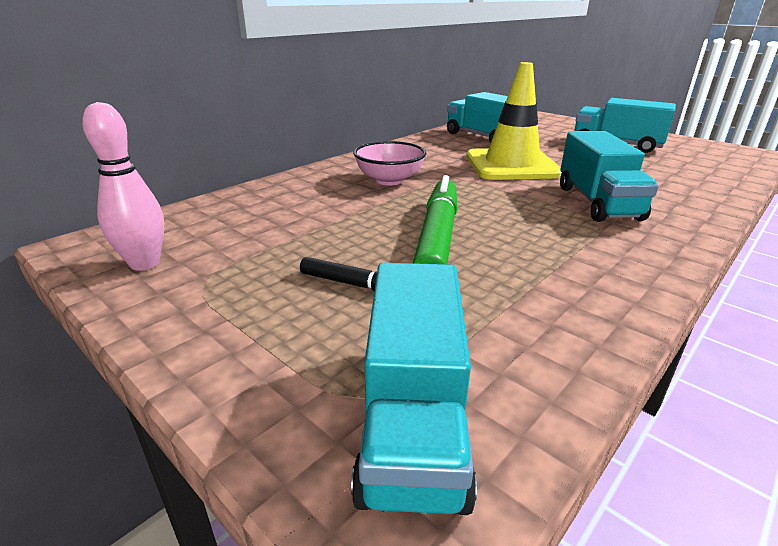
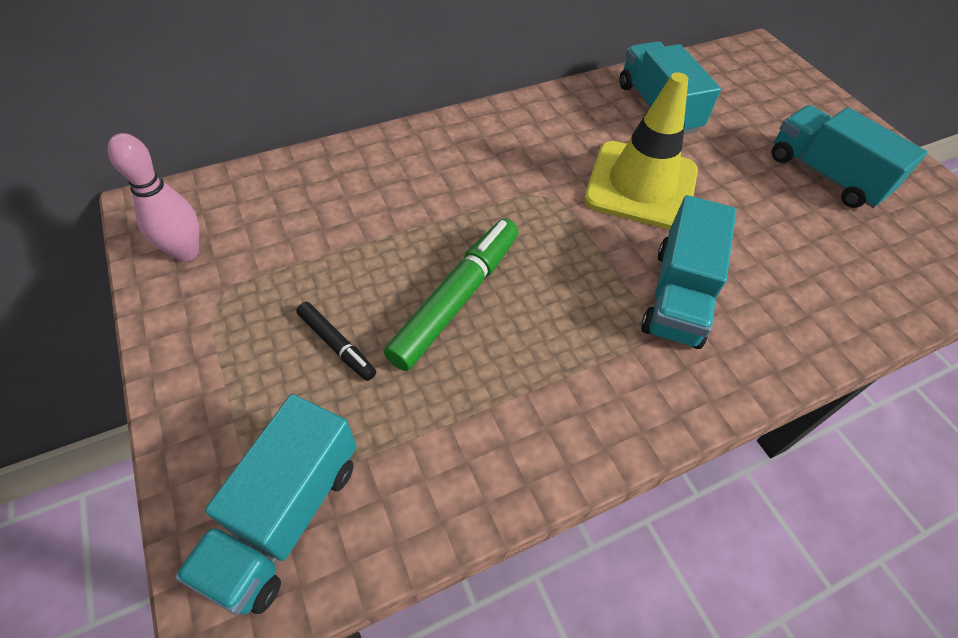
camera: 20 degrees right, 25 degrees up
pink bowl [353,141,427,185] -> none

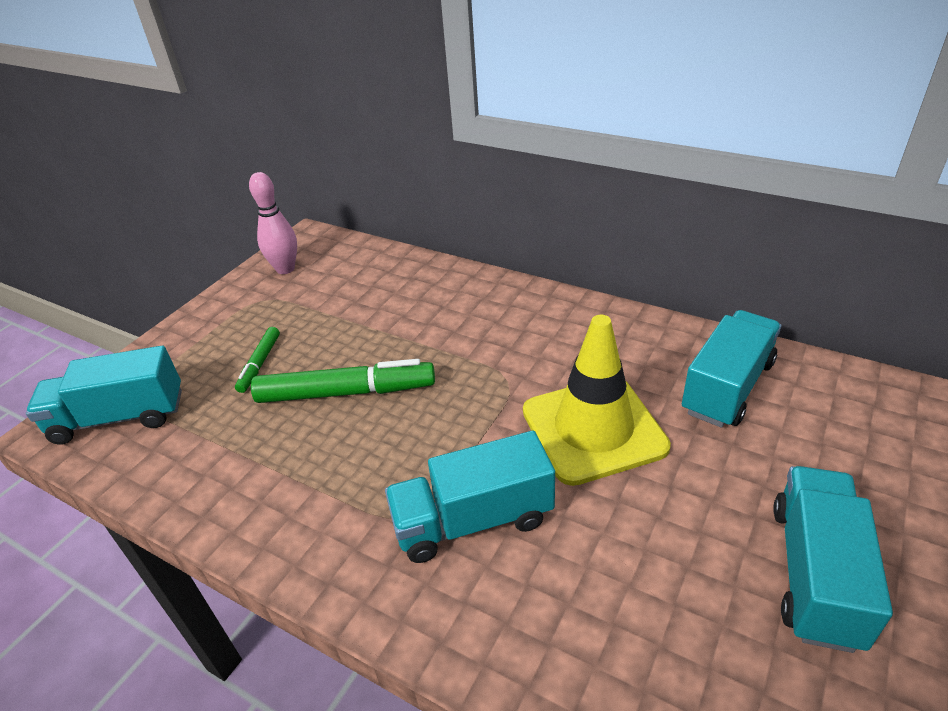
camera: 60 degrees right, 15 degrees down
black marker [296,302,376,381] -> green marker [235,327,280,393]

